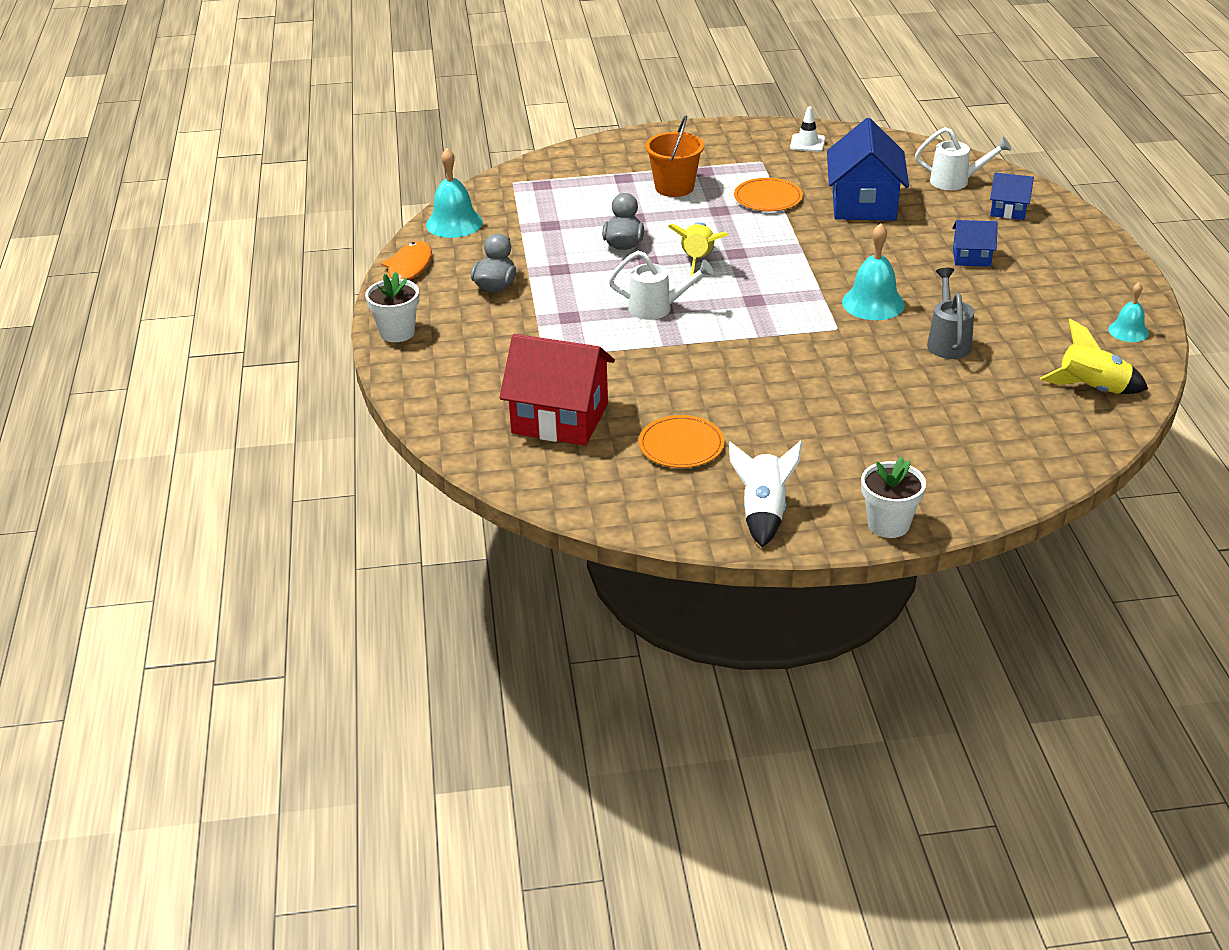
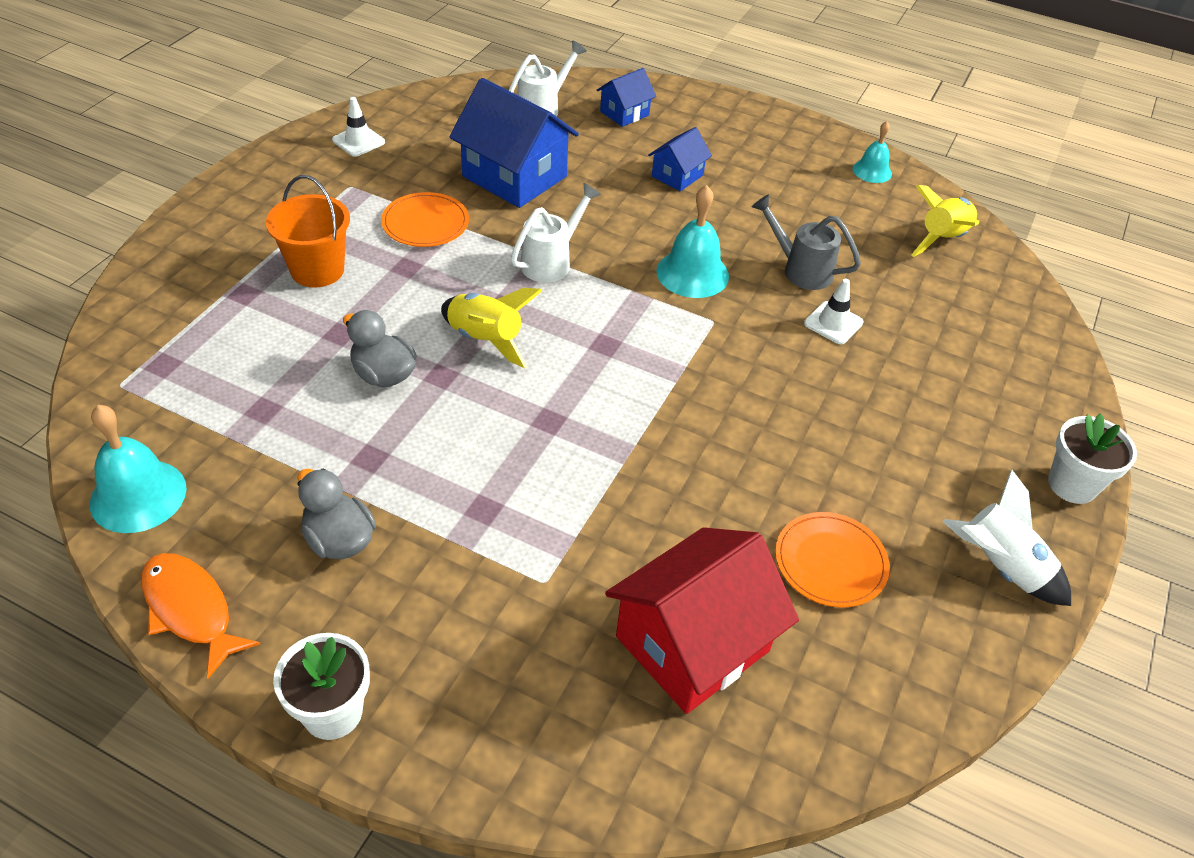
camera: 60 degrees left, 10 degrees up
white watering can [609,251,714,320] -> white watering can moved to [511,183,601,283]
none -> white traffic cone [804,278,864,344]

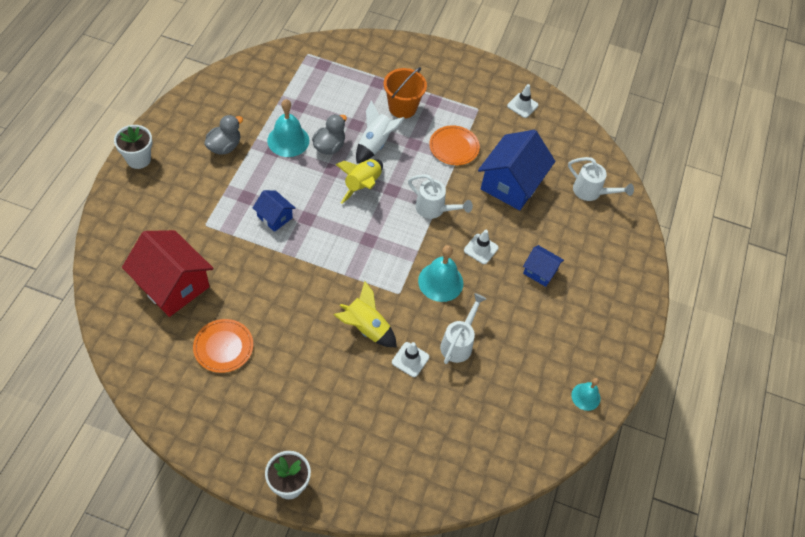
camera: 80 degrees right, 10 degrees up
turquoise bell [90,405,187,533] -> turquoise bell moved to [267,99,309,157]
orange fish [141,553,260,679] -> none
blue house [597,68,656,127] -> blue house moved to [253,190,296,232]
grey watering can [752,194,861,290] -> white watering can [440,293,486,364]
yellow rocket [911,185,979,257] -> yellow rocket moved to [334,281,397,347]
white rocket [943,469,1071,606] -> white rocket moved to [356,100,404,163]
none -> white traffic cone [464,230,499,264]

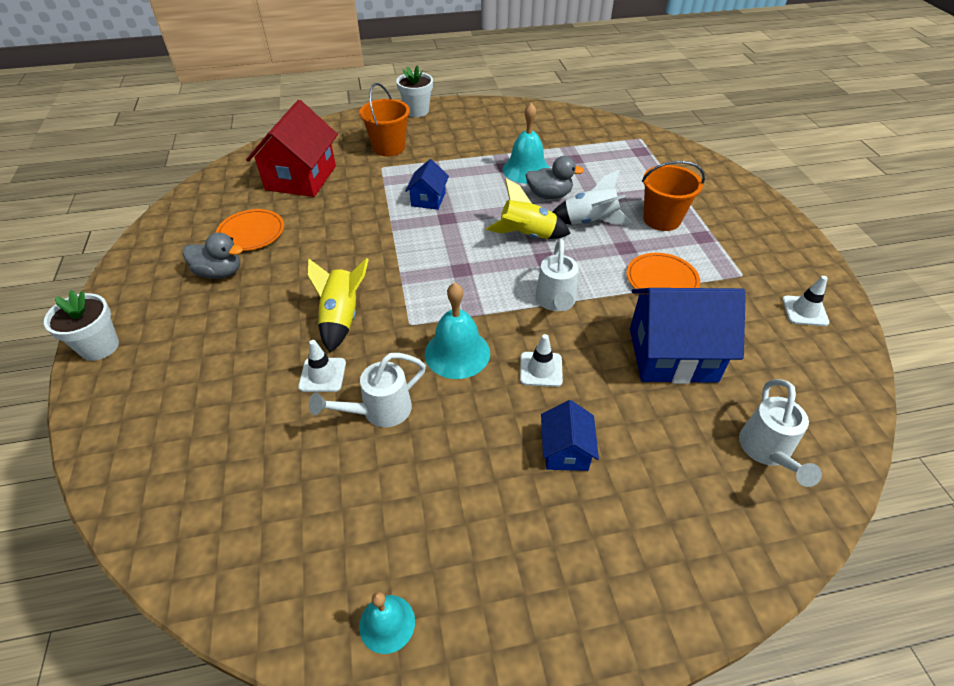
camera: 65 degrees right, 10 degrees down
grey duck [204,115,243,155] -> grey duck moved to [183,232,243,279]
white watering can [440,293,486,364] -> white watering can turned 150 degrees clockwise [309,353,426,427]
none -> orange bucket [359,83,410,156]

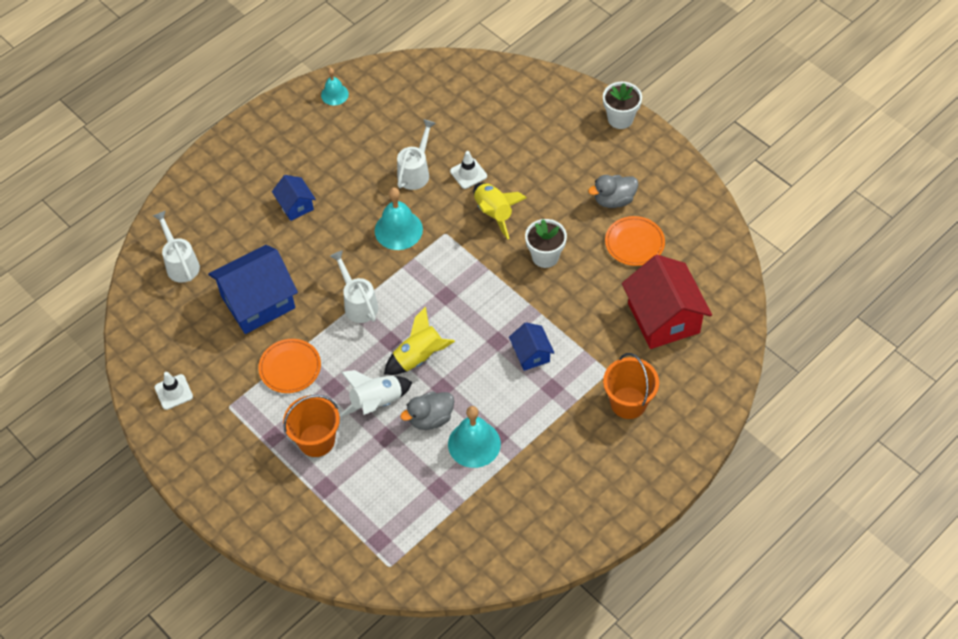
camera: 150 degrees right, 10 degrees up
white flower pot [396,65,433,117] -> white flower pot moved to [525,219,567,268]
white traffic cone [520,334,563,387] -> none

